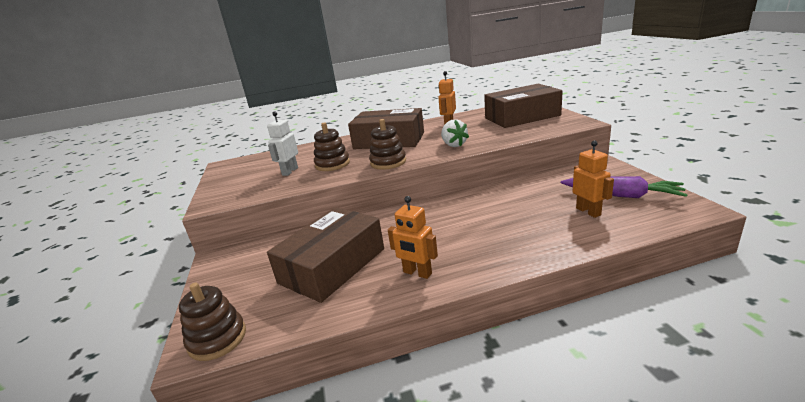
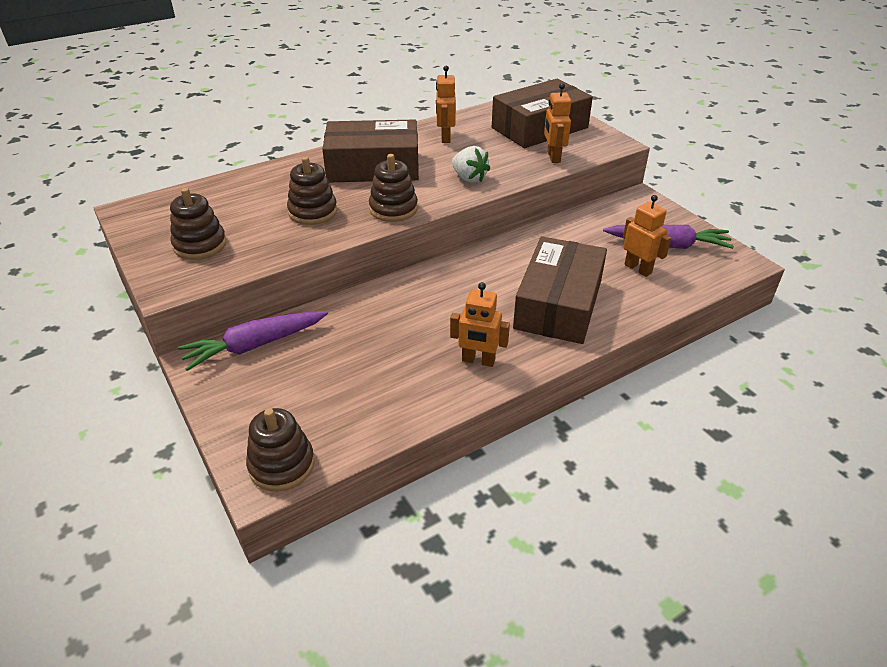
camera: 20 degrees left, 15 degrees up
white robot [267,112,298,176] -> none
brown box [267,207,384,303] -> brown box moved to [513,236,607,344]
none -> brown stacking toy [170,188,227,260]
none -> purple carrot [178,311,328,371]
none -> orange robot [544,83,571,163]

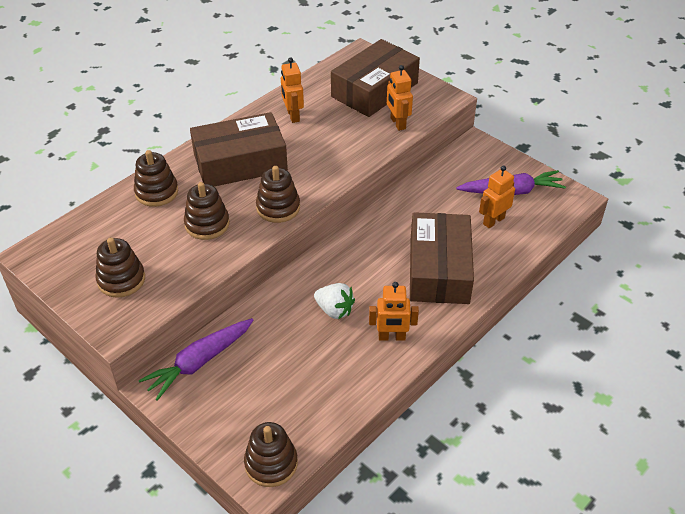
camera: 15 degrees left, 5 degrees up
white strawberry [452,146,490,183] -> white strawberry moved to [314,283,355,319]
orange robot [623,195,671,277] -> orange robot turned 75 degrees counterclockwise [479,166,515,228]
none -> brown stacking toy [134,150,178,207]

